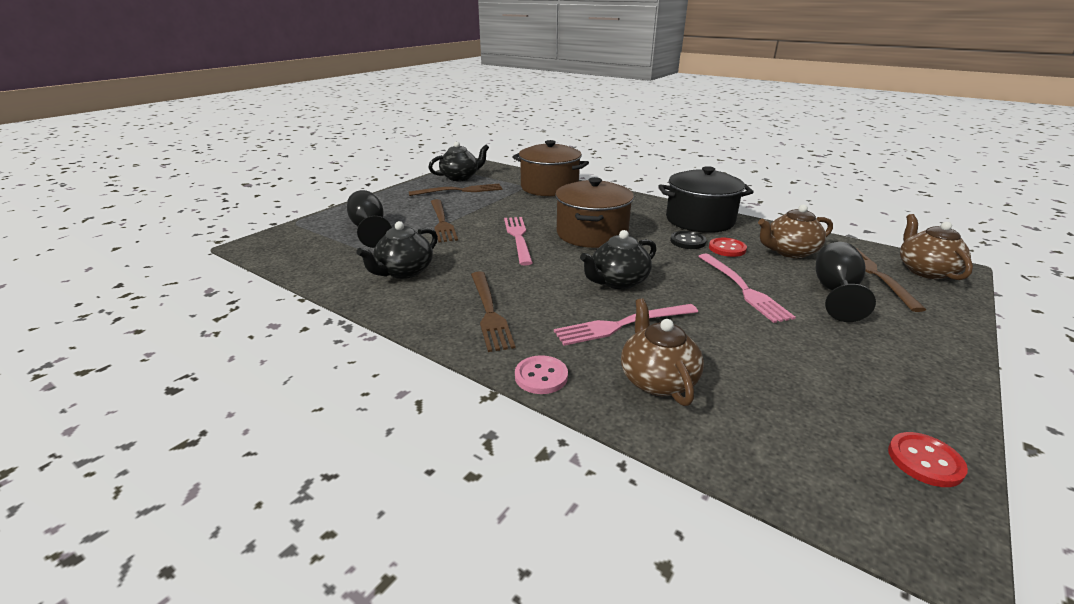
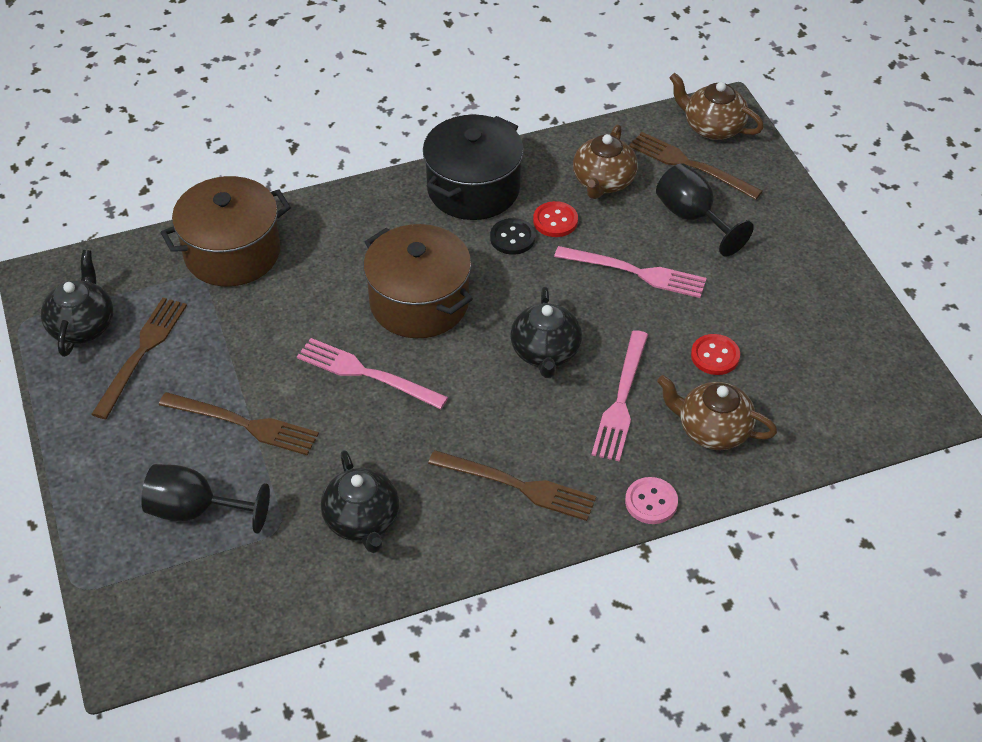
camera: 55 degrees left, 20 degrees up
red button [888,432,968,487] -> red button moved to [691,334,740,375]

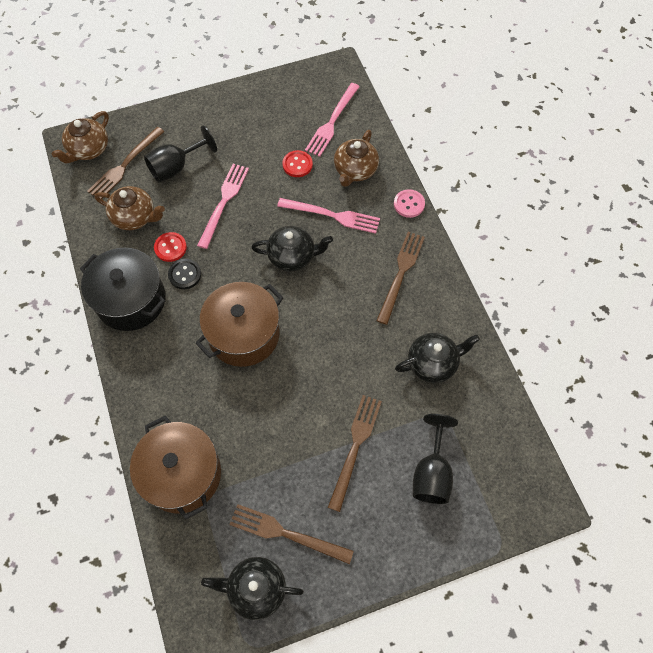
camera: 90 degrees left, 15 degrees up
pink fork [297,338,448,409] -> pink fork moved to [305,83,360,157]

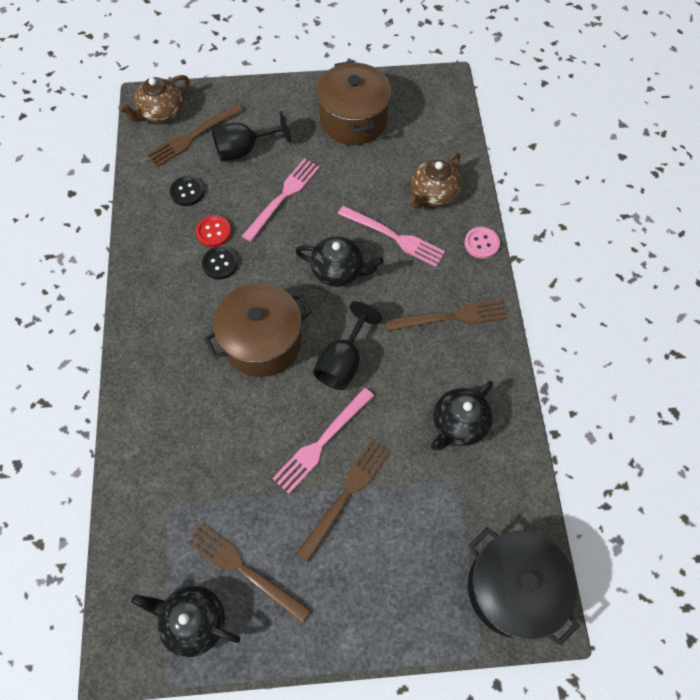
camera: 15 degrees right, 0 degrees up
black pot [80,248,165,331] -> black pot moved to [468,527,580,646]
brown teapot [94,186,165,230] -> black button [170,176,204,206]
brown pot [130,415,221,520] -> brown pot moved to [316,61,391,145]
red button [282,150,313,177] -> none
pink fork [305,83,360,157] -> pink fork moved to [272,388,374,494]
brown fork [376,232,425,325] -> brown fork turned 45 degrees clockwise [385,300,508,331]
black teapot [395,333,480,383] -> black teapot turned 135 degrees clockwise [431,381,493,450]
black goblet [413,414,458,504] -> black goblet moved to [313,301,382,390]

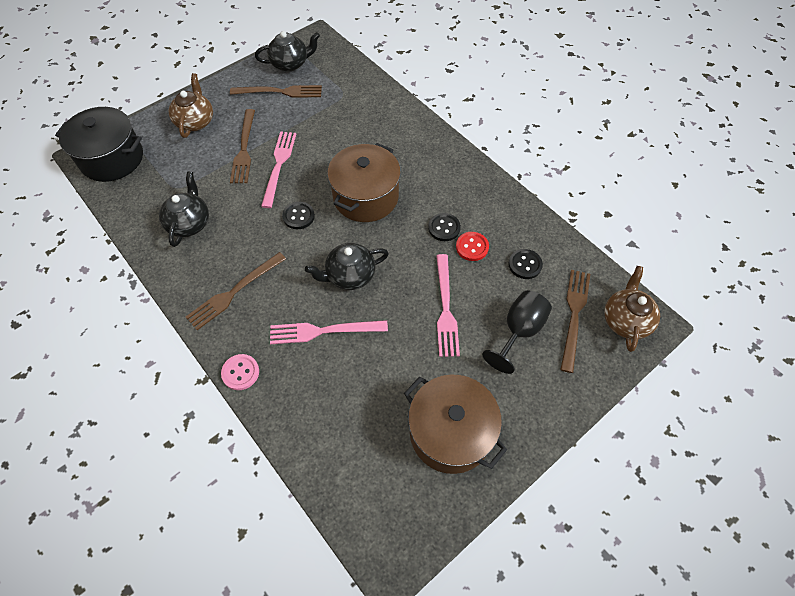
camera: 145 degrees right, 5 degrees down
black goblet [313,301,382,390] -> black button [282,202,315,229]
brown teapot [409,153,461,209] -> brown teapot moved to [169,73,213,138]

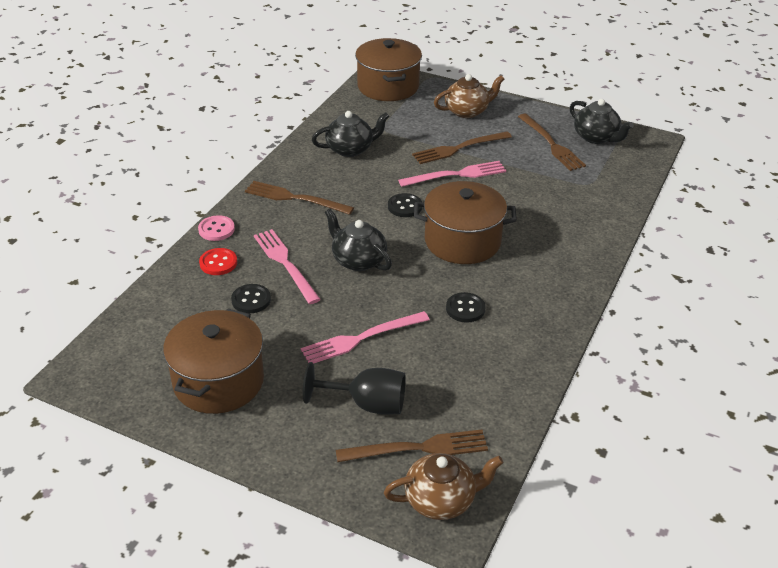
camera: 65 degrees right, 20 degrees down
black pot [55,107,143,182] -> brown pot [355,38,422,101]
red button [456,232,489,261] -> red button moved to [199,248,237,275]
black button [508,249,543,279] -> black button moved to [231,284,271,313]

